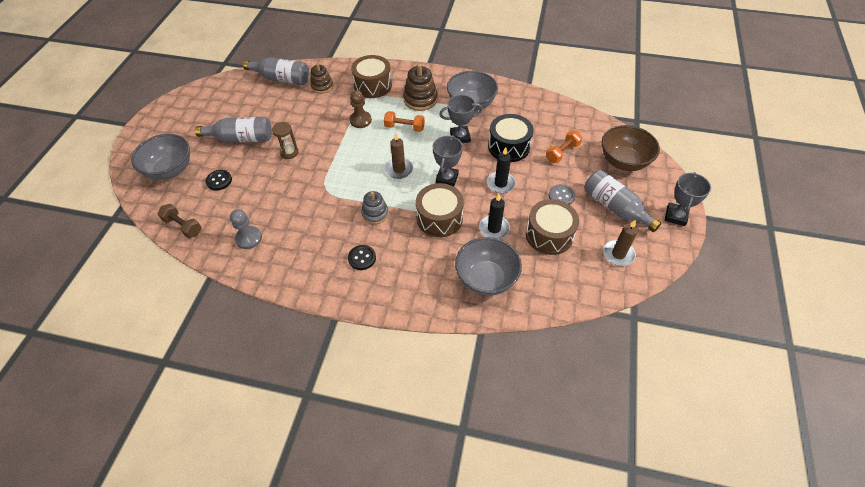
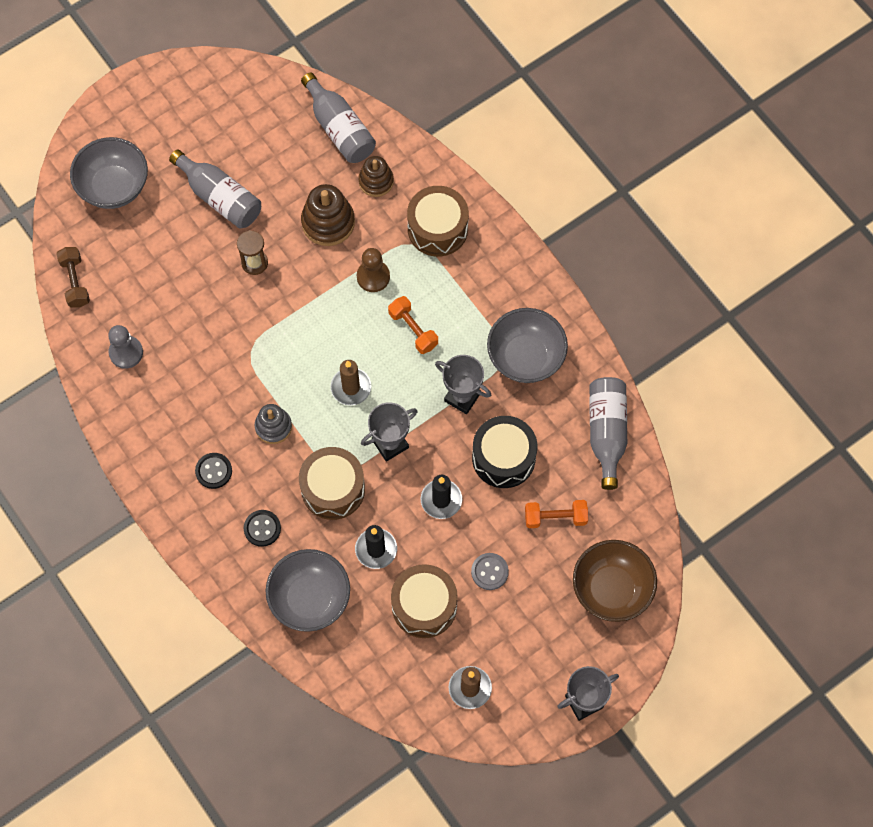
camera: 40 degrees right, 15 degrees up
black button [205,170,232,191] -> black button moved to [244,510,281,547]
brown stacking toy [403,63,438,111] -> brown stacking toy moved to [301,184,355,246]
grey bottle [584,170,661,232] -> grey bottle moved to [589,377,627,490]

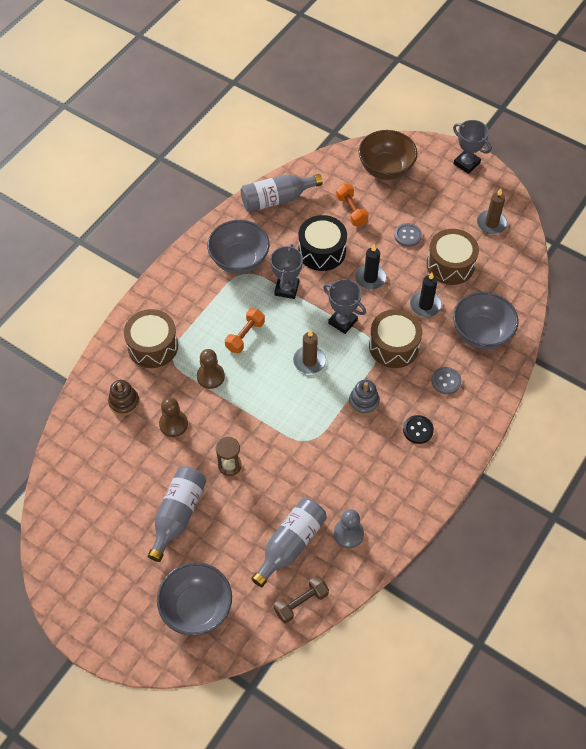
camera: 110 degrees left, 10 degrees down
black button [244,510,281,547] -> grey button [432,367,461,394]
grey bottle [301,72,376,163] -> grey bottle moved to [251,498,327,587]
brown stacking toy [301,184,355,246] -> brown pawn [159,397,188,437]

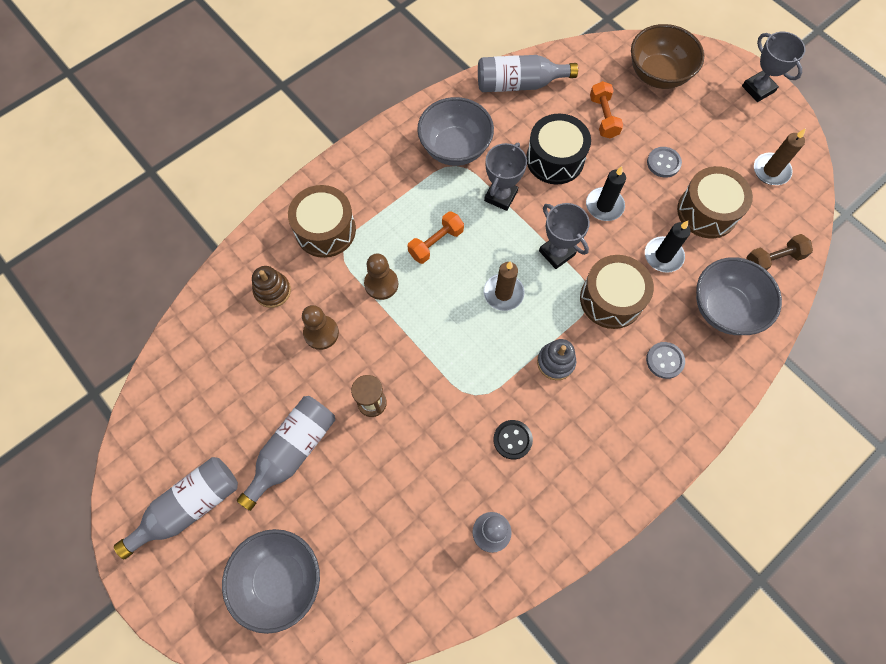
camera: 15 degrees right, 10 degrees up
grey bottle [251,498,327,587] -> grey bottle moved to [114,457,238,559]
brown dumbbell [274,575,329,623] -> brown dumbbell moved to [746,234,813,270]
black button [403,415,434,444] -> black button moved to [493,420,533,459]

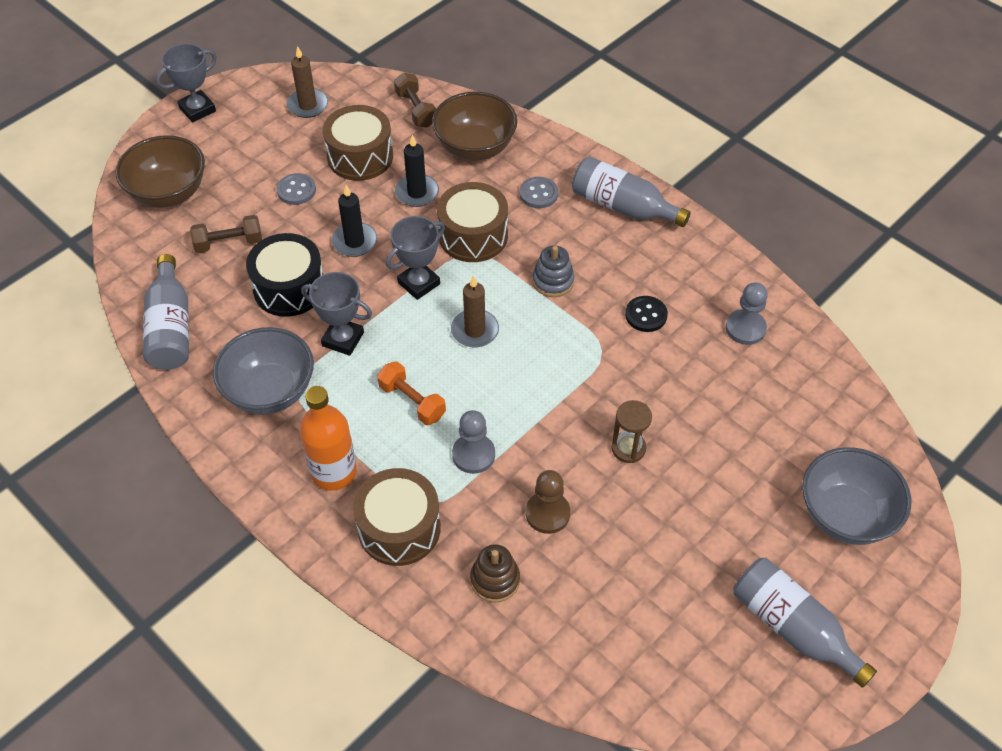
camera: 95 degrees left, 15 degrees down
grey bottle [236,396,335,511] -> grey bottle moved to [572,156,691,227]
brown pawn [364,253,398,300] -> grey pawn [452,410,495,474]
orange dumbbell [590,81,623,138] -> brown dumbbell [190,215,262,253]
grey bowl [696,257,782,335] -> brown bowl [432,91,517,161]
none -> orange bottle [299,386,357,491]

